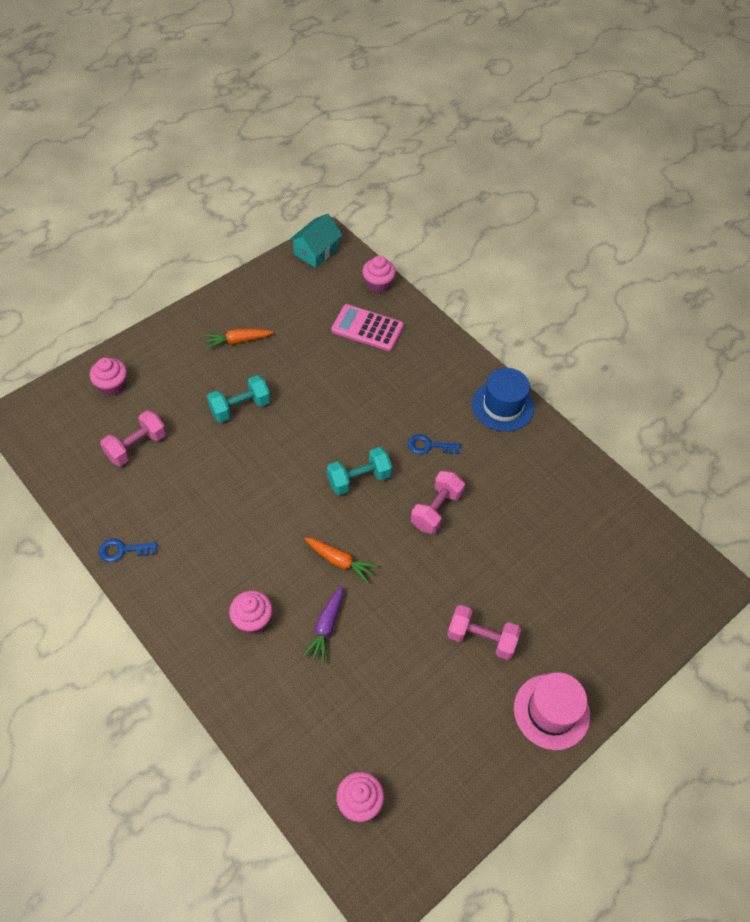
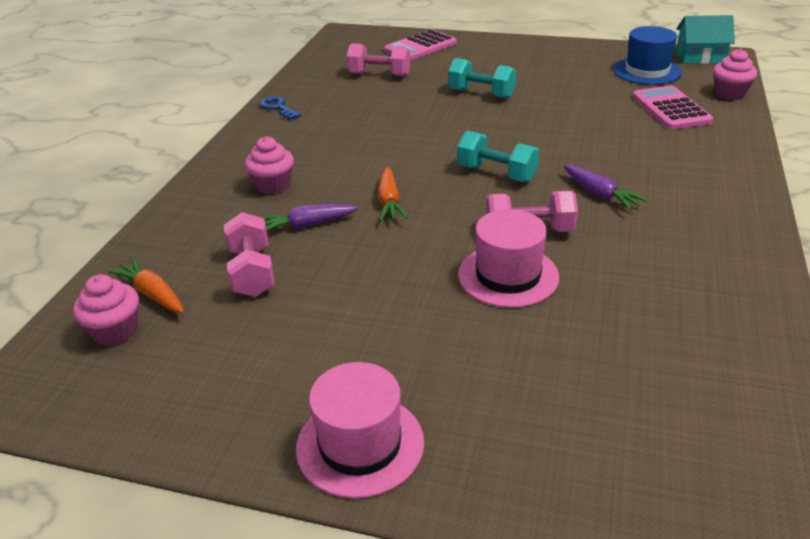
camera: 60 degrees right, 20 degrees down
pink cupcake [90,357,127,396] -> pink calculator [384,30,457,61]
orange carrot [204,329,273,349] -> orange carrot moved to [108,258,184,313]
blue key [408,434,461,454] -> purple carrot [564,165,648,210]
pink dumbbell [447,605,521,660] -> pink dumbbell moved to [224,212,275,297]
blue hat [472,368,534,432] -> blue hat moved to [613,26,682,85]
none -> pink hat [458,209,559,308]

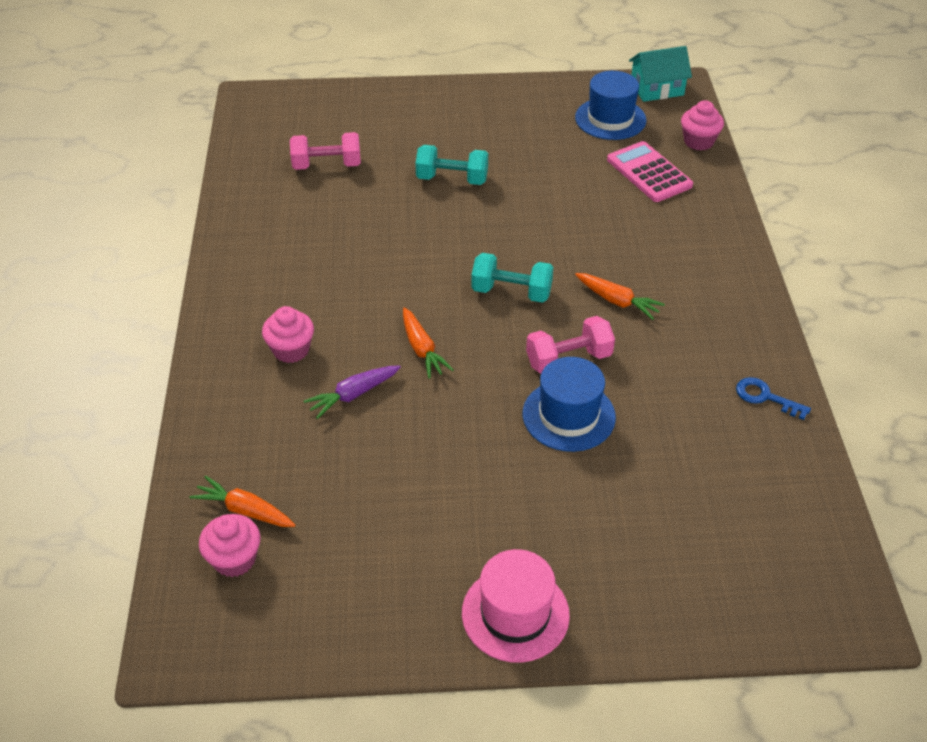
camera: 20 degrees left, 10 degrees up
pink dumbbell [224,212,275,297] -> none
blue key [260,96,301,120] -> blue key moved to [736,377,811,420]
pink calculator [384,30,457,61] -> none
pink hat [458,209,559,308] -> blue hat [523,357,616,452]
purple carrot [564,165,648,210] -> orange carrot [575,273,665,320]

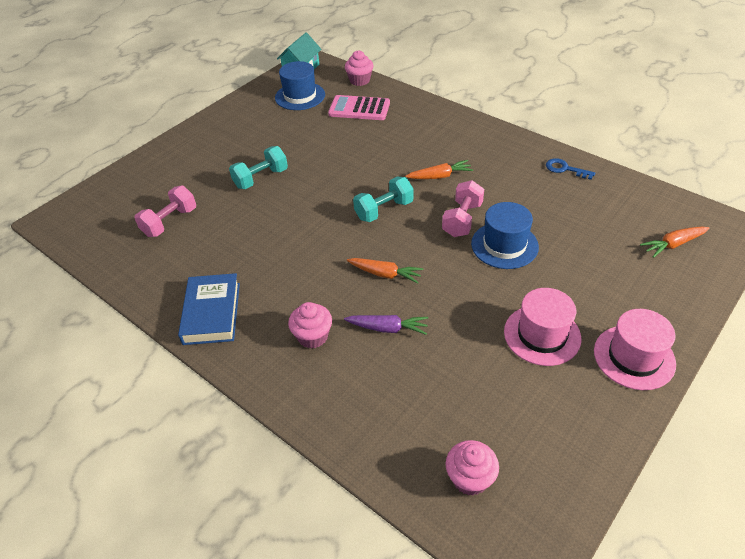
camera: 45 degrees left, 0 degrees up
orange carrot [190,476,296,527] -> orange carrot moved to [640,227,709,258]
purple carrot [304,365,401,419] -> purple carrot turned 90 degrees counterclockwise [344,315,428,335]
blue key [736,377,811,420] -> blue key turned 45 degrees clockwise [546,158,595,180]
none -> blue book [178,273,240,345]
none -> pink hat [504,288,581,366]

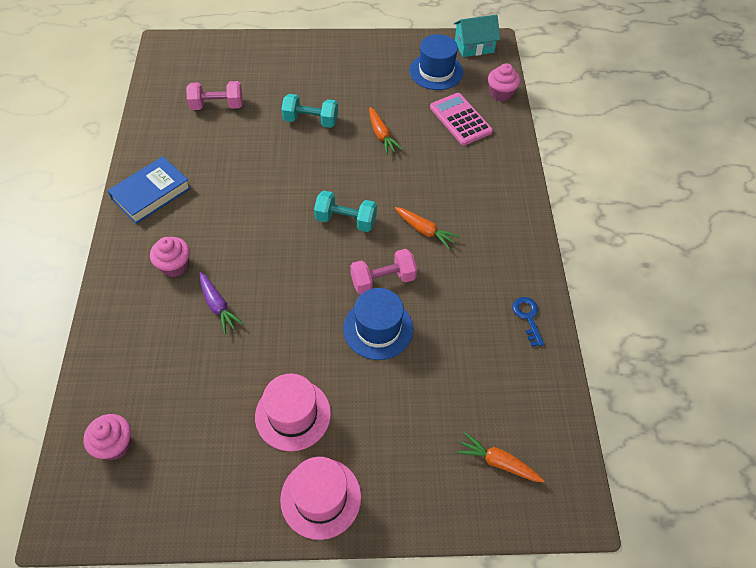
camera: 45 degrees right, 10 degrees up
orange carrot [347,258,424,284] -> orange carrot moved to [369,107,403,155]

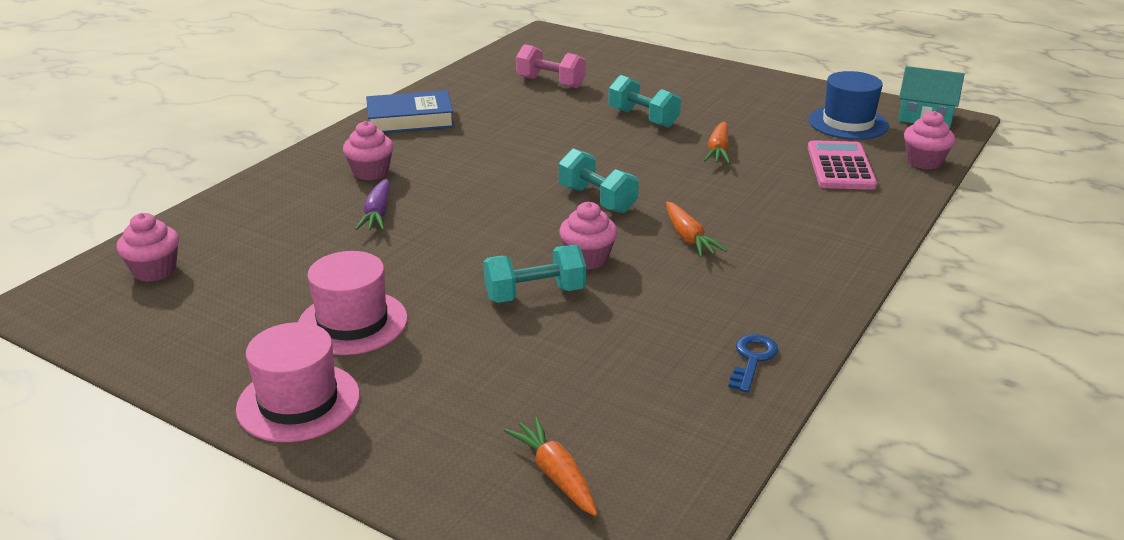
camera: 35 degrees right, 25 degrees down
blue hat [343,288,413,360] -> turquoise dumbbell [483,245,586,303]
pink dumbbell [350,249,417,294] -> pink cupcake [559,202,617,269]

